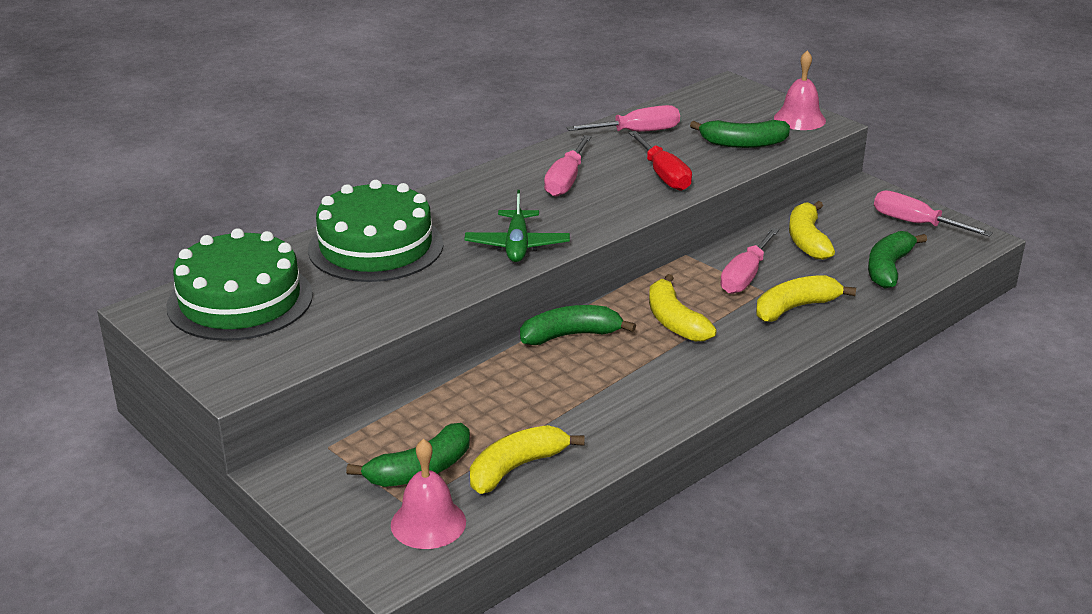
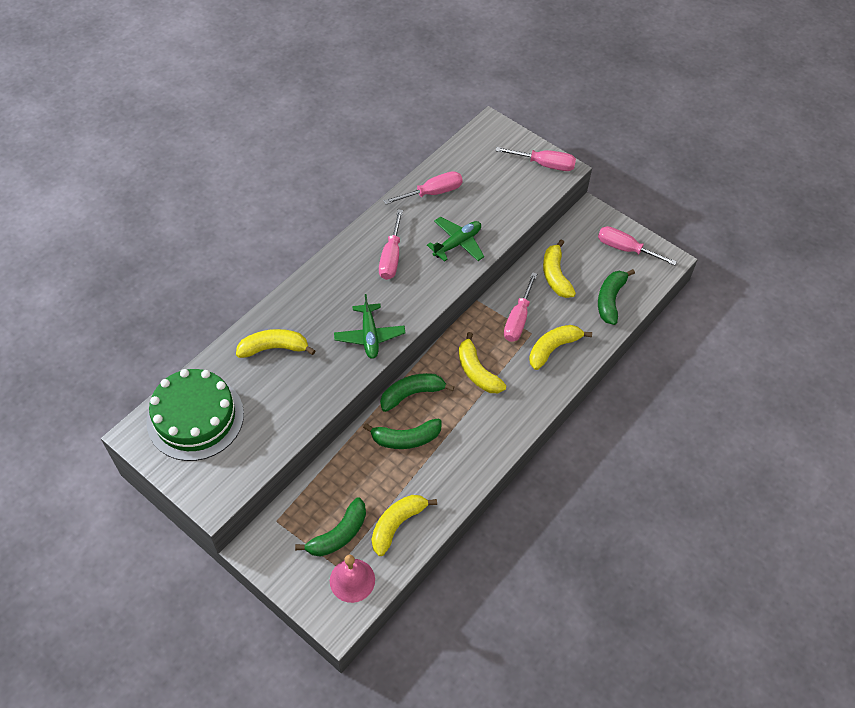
camera: 10 degrees left, 25 degrees up
green cake [308,180,443,282] -> yellow banana [236,329,315,358]
red screwdriver [629,131,692,191] -> green plane [427,217,484,262]
green banana [690,120,790,148] -> green banana moved to [363,418,442,449]
pink bell [774,50,826,130] -> pink screwdriver [495,147,576,171]

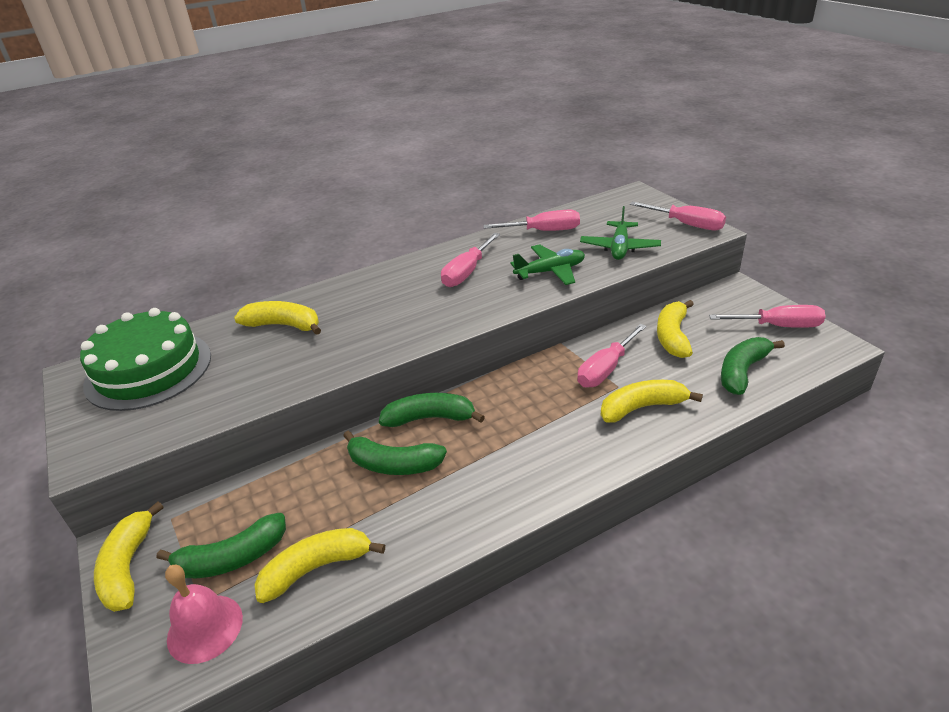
camera: 25 degrees right, 20 degrees down
green plane [334,294,406,359] -> green plane moved to [580,206,661,260]
yellow banana [459,332,507,393] -> yellow banana moved to [94,501,164,612]
pink screwdriver [598,226,677,266] -> pink screwdriver turned 135 degrees clockwise [709,305,826,328]

